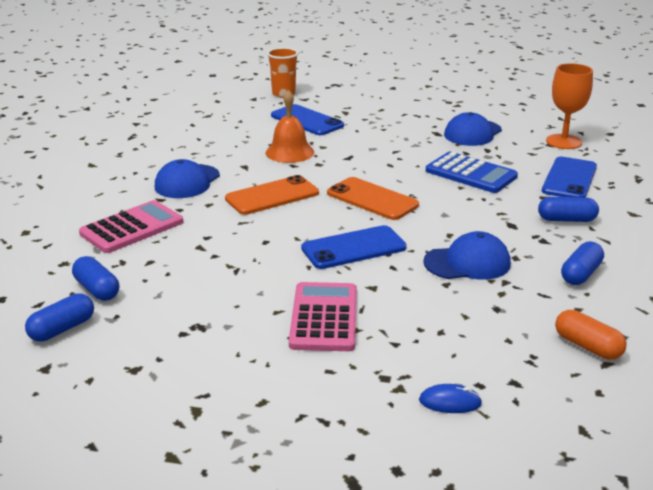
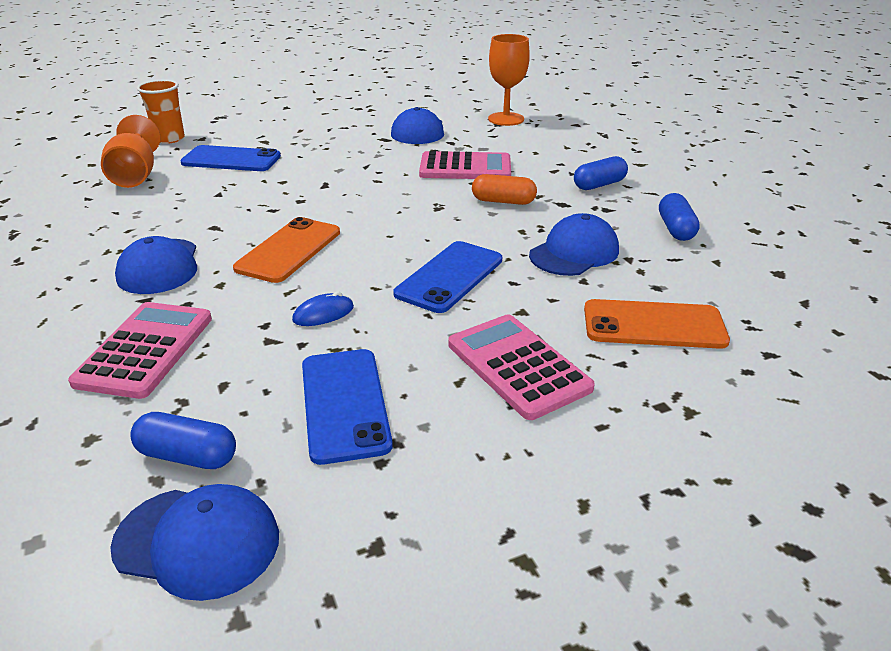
camera: 35 degrees left, 5 degrees up
blue capsule [25,293,94,342] -> blue cap [110,484,279,601]
orange bell [266,90,314,163] -> none
orange phone [327,177,419,220] -> orange phone moved to [584,299,730,349]
blue mouse [419,384,482,413] -> blue mouse moved to [292,291,354,326]
blue calculator [426,152,518,193] -> pink calculator [419,151,511,179]
blue phone [542,157,597,198] -> blue phone moved to [302,349,393,465]
orange capsule [555,310,627,360] -> orange capsule moved to [472,174,537,205]
none -> orange goblet [101,115,161,188]

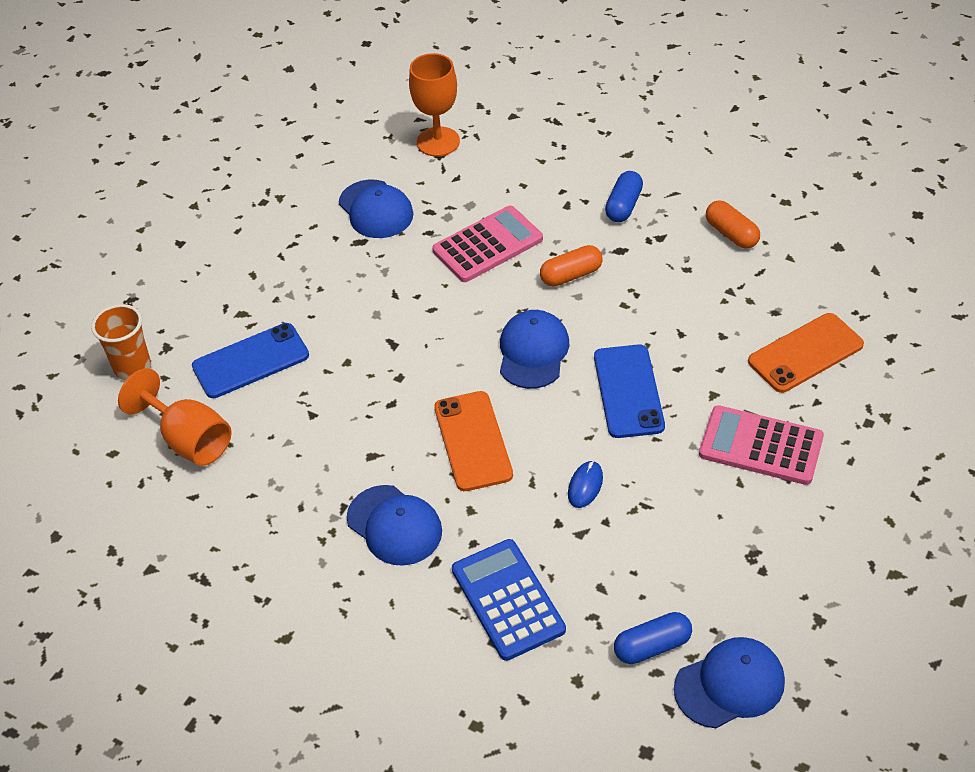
camera: 35 degrees left, 15 degrees up
pink calculator [68,302,212,399] -> blue calculator [452,539,566,661]
blue phone [302,349,393,465] -> none
blue cap [529,213,619,276] -> blue cap moved to [500,310,569,389]
blue capsule [659,193,700,241] -> orange capsule [706,200,760,249]

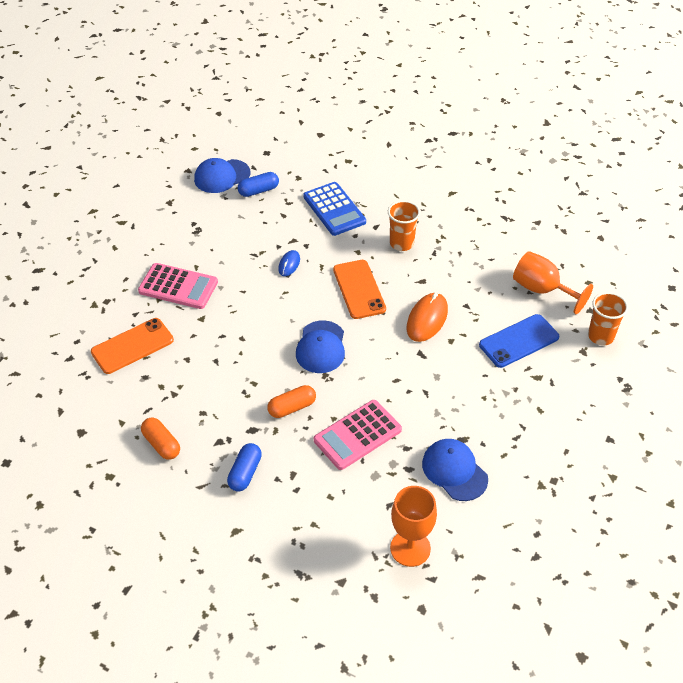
camera: 175 degrees right, 0 degrees up
blue cap [347,485,442,566] -> orange cup [388,200,420,251]
blue phone [594,344,665,438] -> none
none -> orange mouse [407,293,448,342]

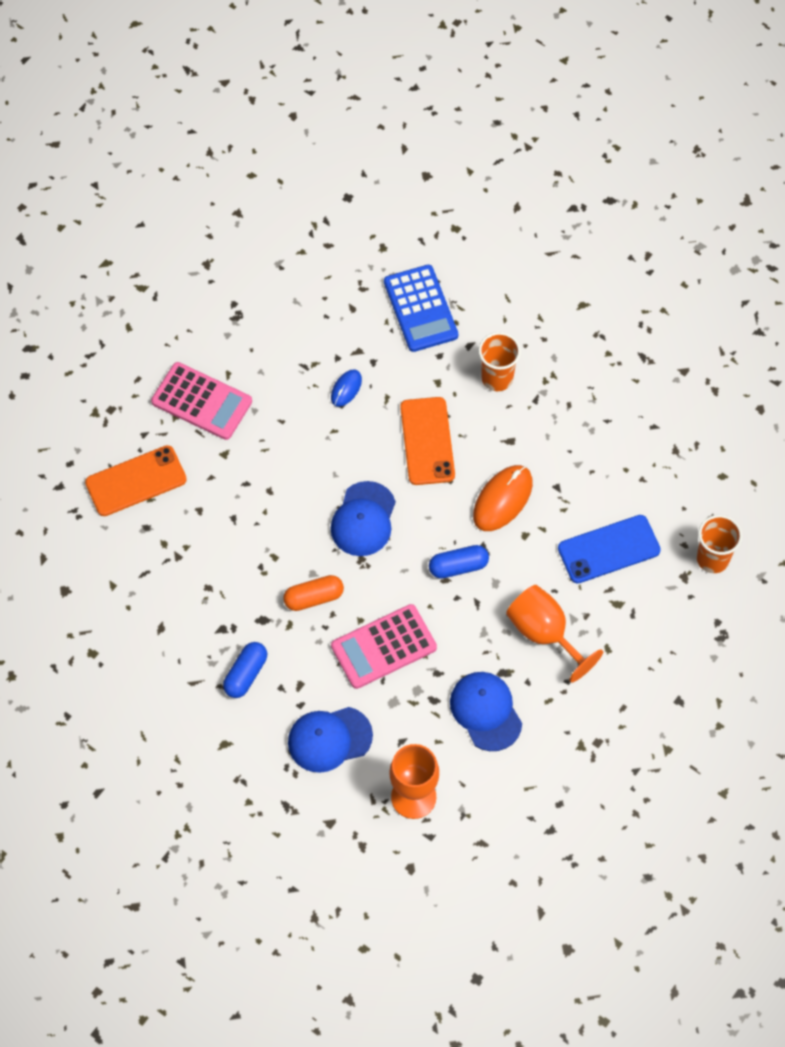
camera: 10 degrees right, 15 degrees up
orange capsule [141,418,180,460] -> none
blue cap [194,158,250,193] -> blue cap moved to [288,707,373,773]
blue capsule [238,172,279,197] -> blue capsule moved to [429,545,489,579]
orange goblet [513,251,593,314] -> orange goblet moved to [506,585,603,683]

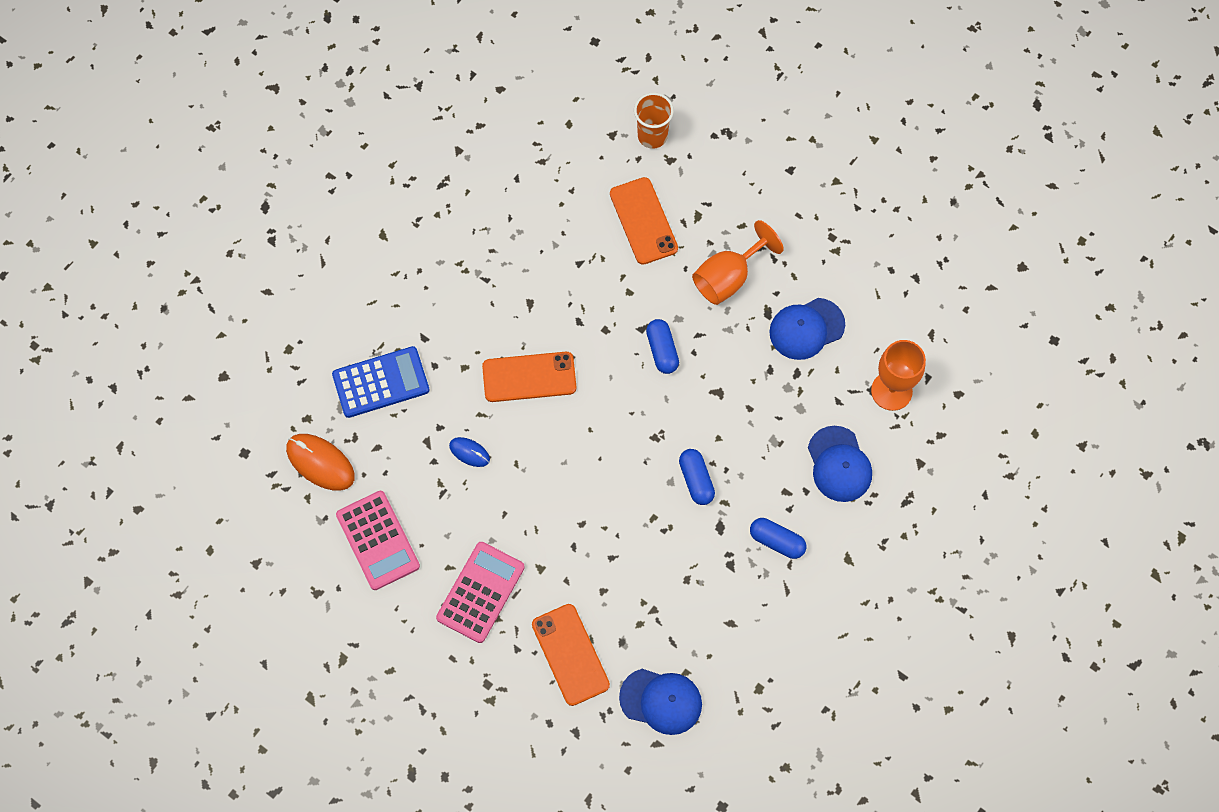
camera: 90 degrees left, 5 degrees up
orange capsule [283,575,344,611] -> blue capsule [679,449,715,505]
blue cap [331,481,396,556] -> blue cap moved to [619,669,702,735]
pink calculator [331,604,437,689] -> pink calculator moved to [336,491,420,590]
orange mouse [473,465,533,531] -> orange mouse moved to [286,434,355,491]
orange cup [478,332,521,391] -> none
blue phone [558,515,661,584] -> orange phone [610,177,678,265]

